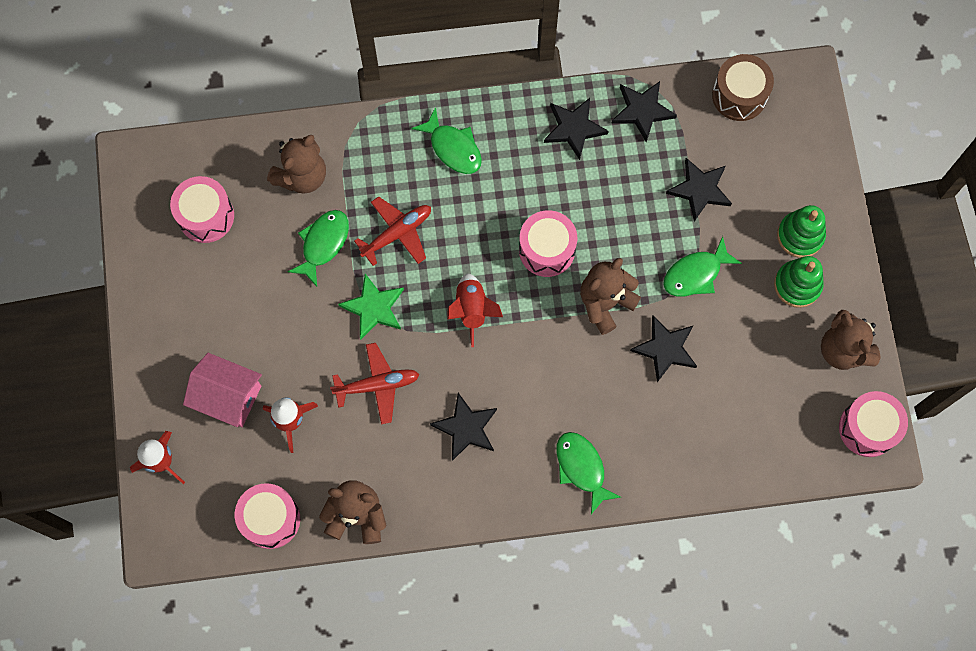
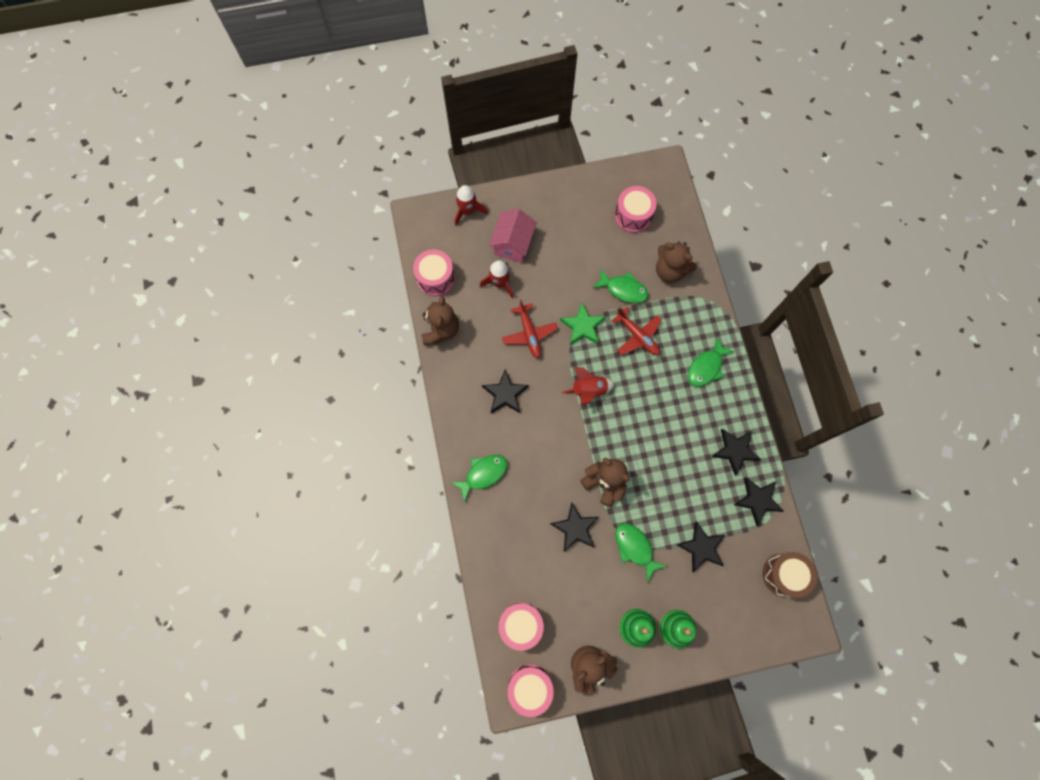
camera: 85 degrees right, 0 degrees up
pink drum [519,210,577,277] -> pink drum moved to [499,602,544,651]

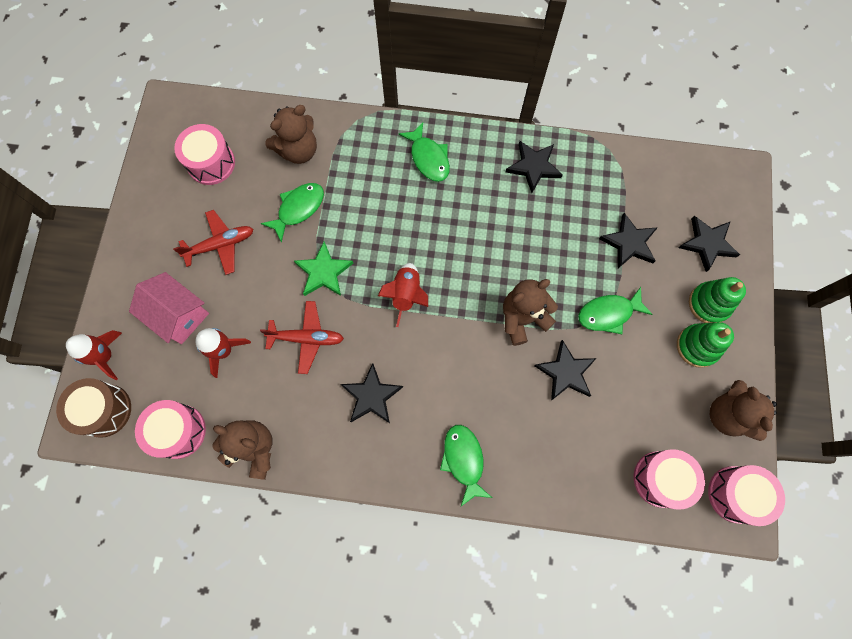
camera: 70 degrees left, 0 degrees up
red plane [612,307,662,355] -> red plane moved to [173,210,253,275]
black star [734,477,784,526] -> black star moved to [678,216,740,272]
brown drum [763,552,817,598] -> brown drum moved to [56,378,131,438]

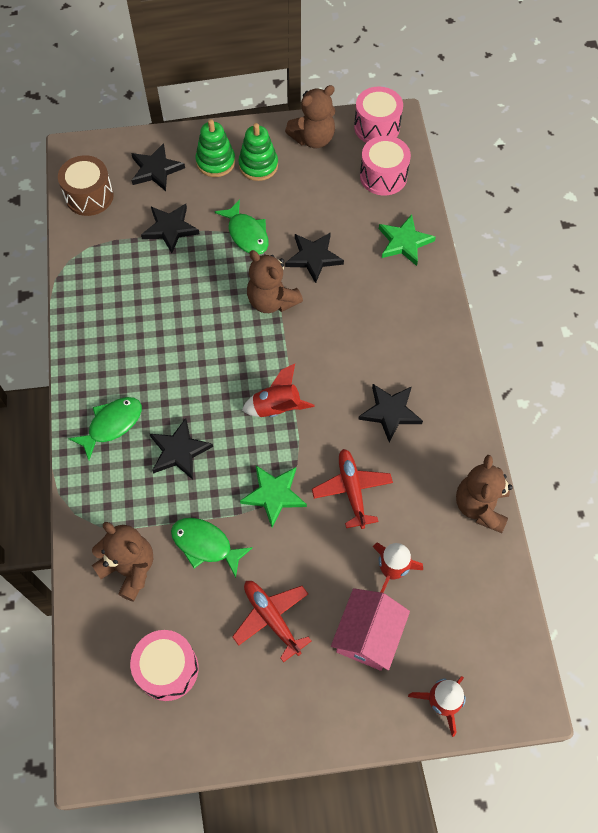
camera: 105 degrees left, 10 degrees down
brown drum [56,378,131,438] -> brown drum moved to [58,155,114,216]
pink drum [135,400,206,459] -> none
green fish [440,425,492,506] -> none
black star [506,141,563,193] -> black star moved to [150,418,213,480]
none -> green star [379,214,436,266]

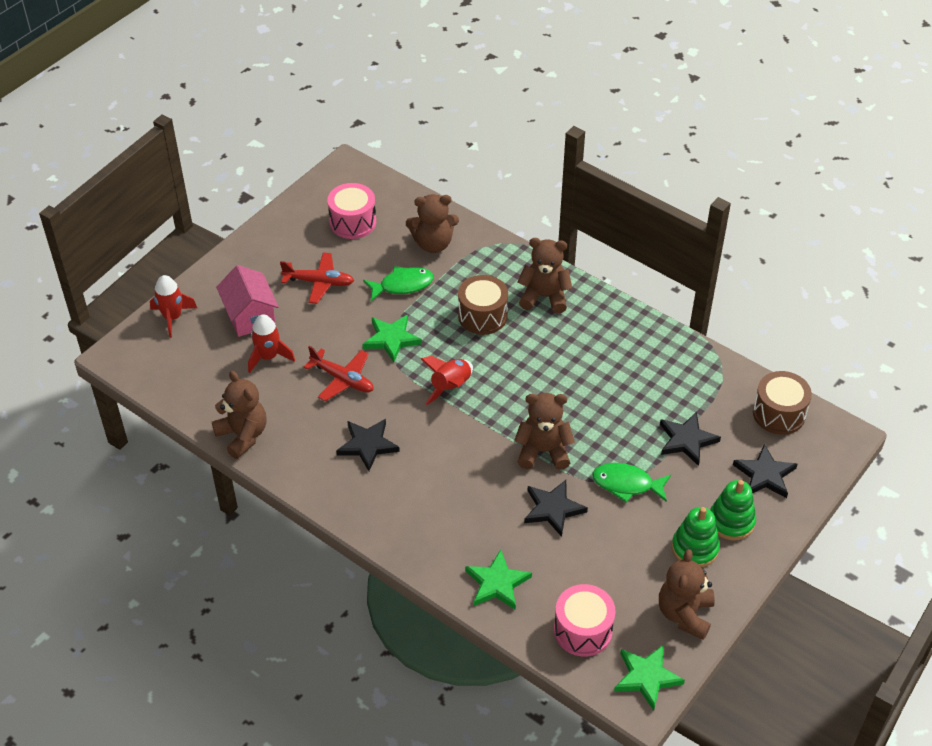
camera: 135 degrees right, 15 degrees down
green fish [68,397,142,460] -> brown teddy bear [517,238,572,313]
black star [150,418,213,480] -> brown drum [458,275,508,335]
pink drum [354,86,403,143] -> green star [614,645,685,711]

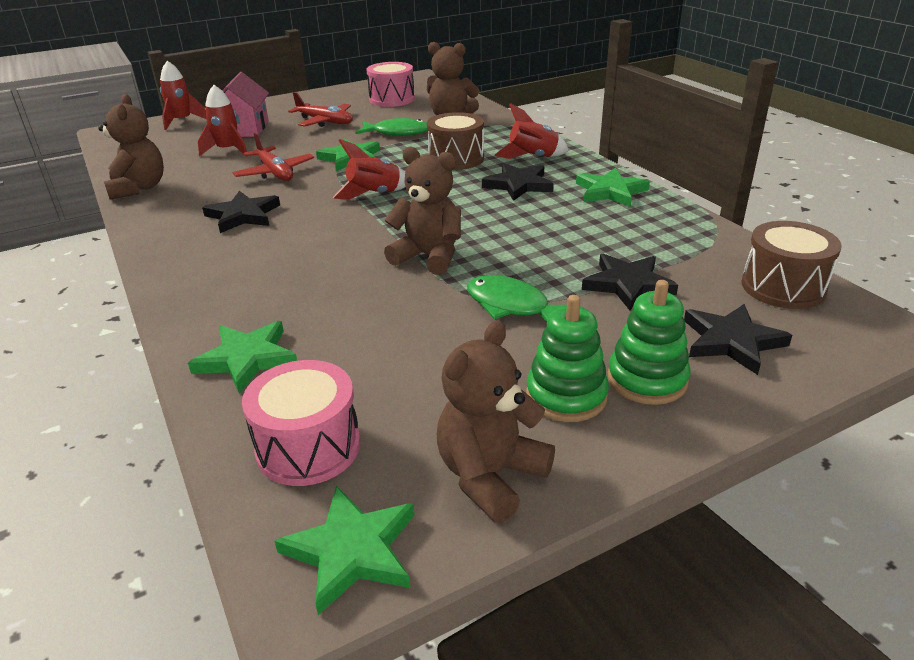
camera: 25 degrees right, 15 degrees down
brown teddy bear [517,238,572,313] -> red rocket [495,103,569,159]
black star [524,480,588,537] -> black star moved to [482,163,554,201]
none -> green star [576,167,650,207]

